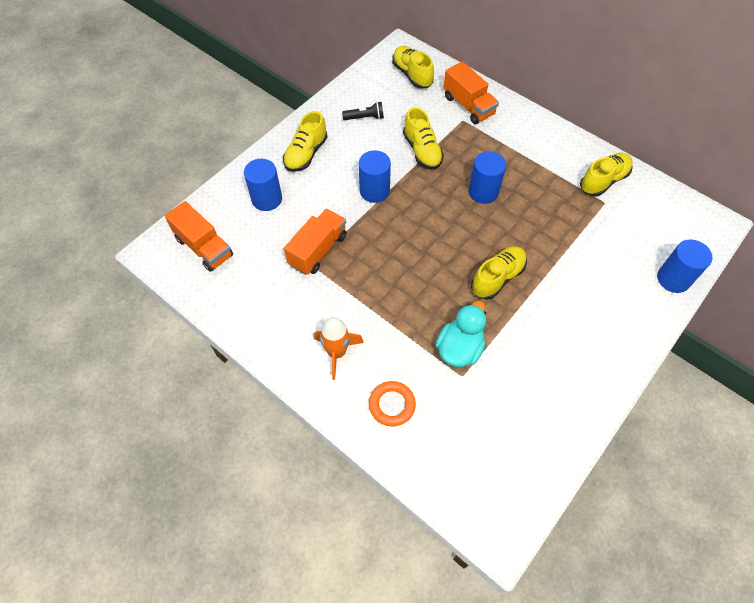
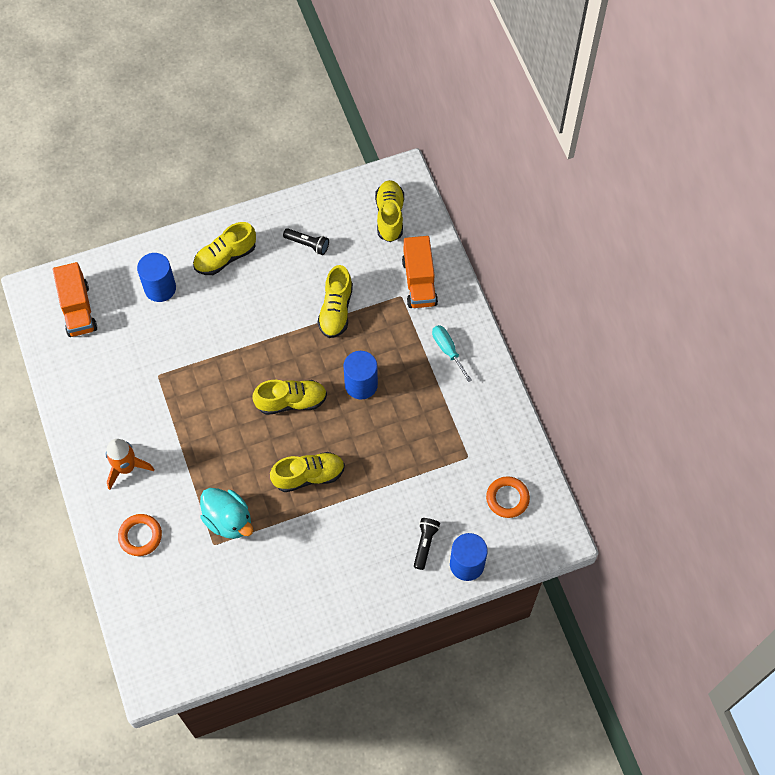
camera: 30 degrees right, 5 degrees up
orange truck [284,209,347,275] -> none
blue cylinder [359,150,391,203] -> none
turquoise duck [436,301,486,367] -> turquoise duck turned 75 degrees clockwise [200,488,253,539]
yellow shoe [580,153,633,196] -> yellow shoe moved to [252,380,327,415]
none -> black flashlight [414,518,440,570]
none -> turquoise screwdriver [432,325,472,382]
none -> orange ring [486,476,530,518]

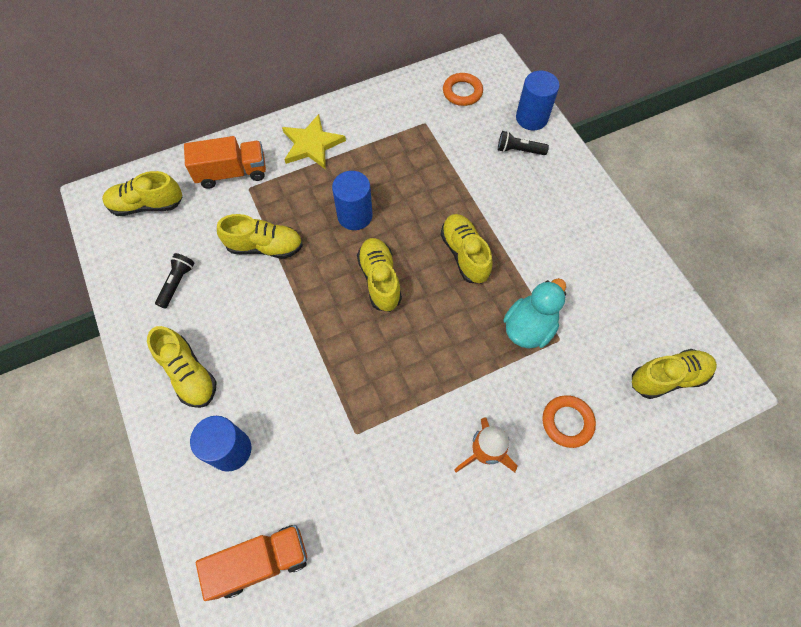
camera: 95 degrees left, 0 degrees up
turquoise screwdriver [432,325,472,382] -> yellow star [282,114,346,170]
none -> yellow shoe [632,349,717,399]

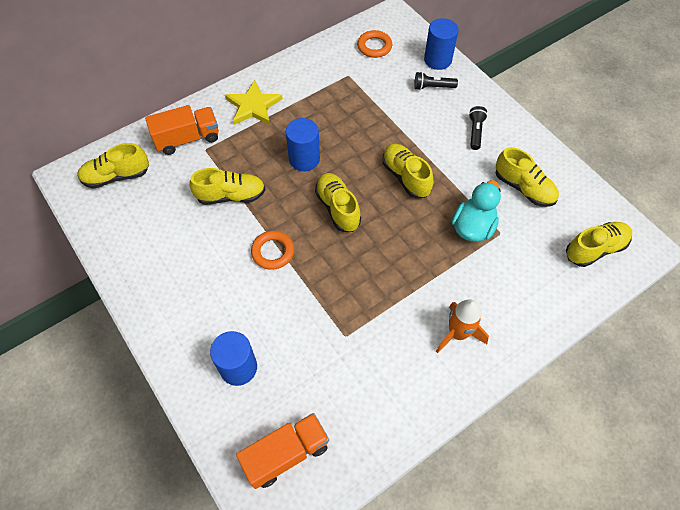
camera: 10 degrees left, 5 degrees down
yellow shoe [147,326,217,408] -> yellow shoe moved to [496,147,559,207]
black flashlight [155,253,194,309] -> black flashlight moved to [469,106,488,150]
orange ring [542,395,596,448] -> orange ring moved to [251,231,294,270]

